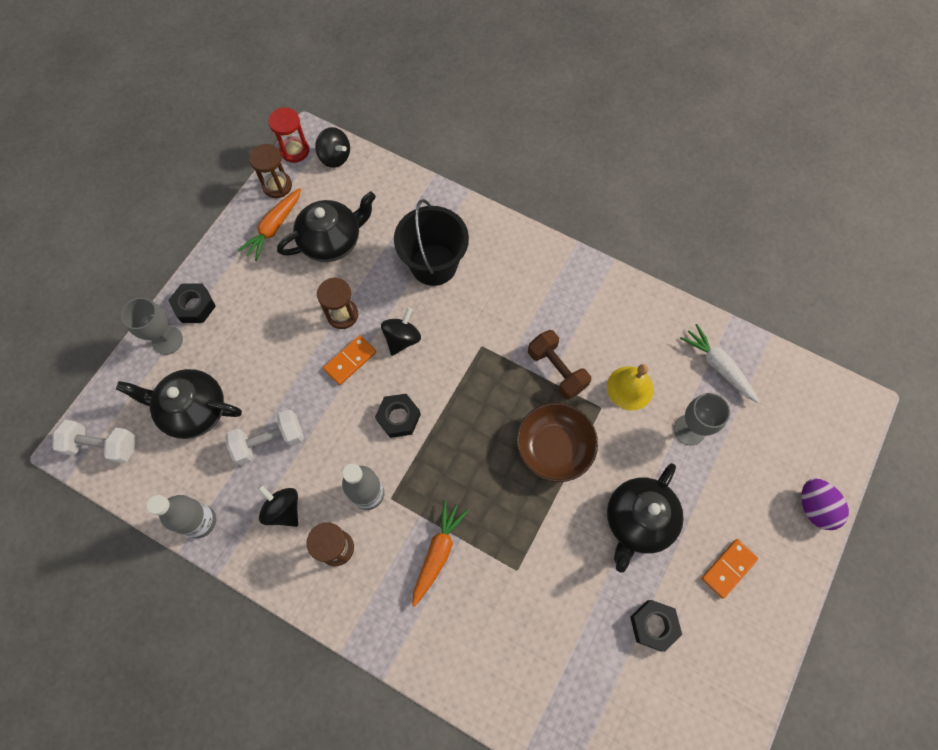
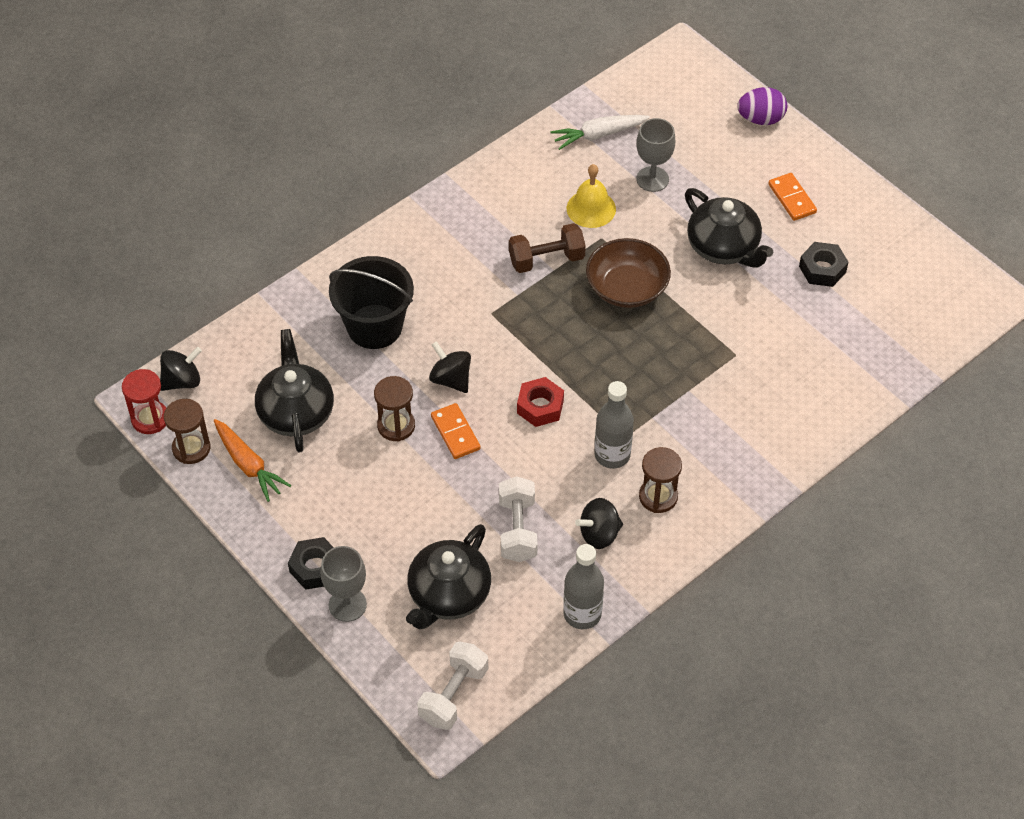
camera: 70 degrees left, 15 degrees down
black nut [375,394,421,438] -> red nut [517,377,564,427]
orange carrot [412,500,469,607] -> none

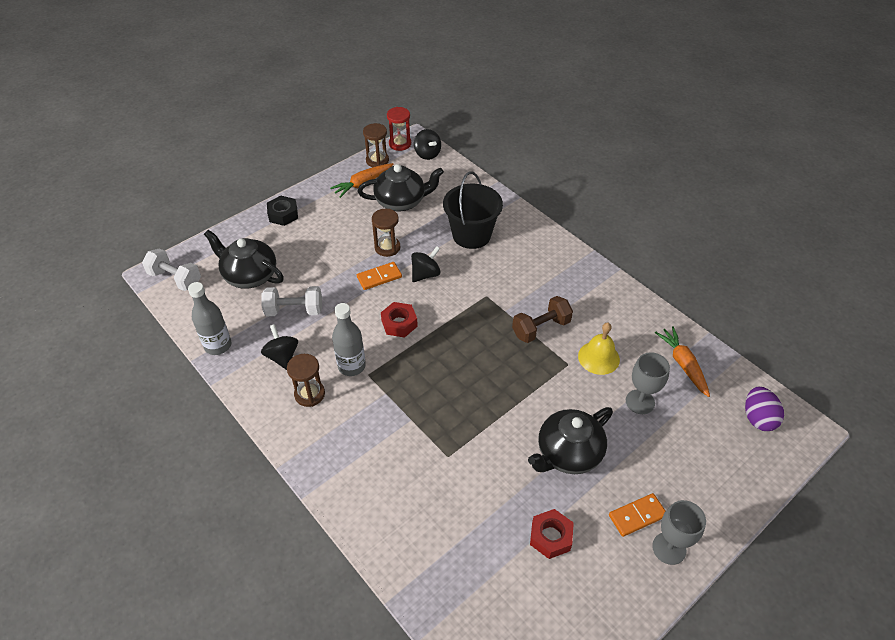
camera: 90 degrees right, 5 degrees down
grey goblet [320,546,367,622] -> grey goblet moved to [652,500,706,565]
brown dumbbell [509,223,586,273] -> brown dumbbell turned 75 degrees clockwise [512,296,573,343]
white carrot [551,115,650,150] -> orange carrot [655,326,710,397]
brown bowl [586,238,671,308] -> none
purple egg [737,87,787,125] -> purple egg moved to [745,387,784,431]
black nut [799,242,848,287] -> red nut [530,509,574,559]

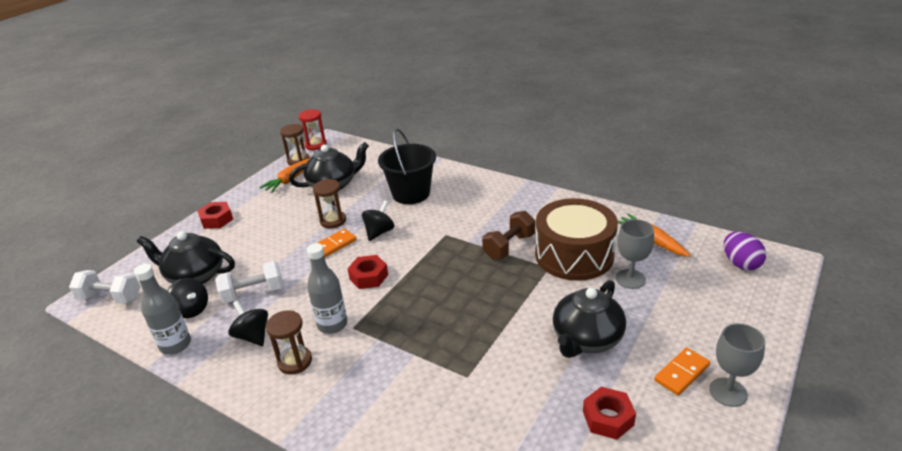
camera: 15 degrees left, 15 degrees down
black nut [267,196,298,226] -> red nut [197,202,233,229]
black spinning top [414,129,441,160] -> black spinning top moved to [167,278,208,318]
yellow bell [578,322,620,375] -> brown drum [535,198,618,281]

